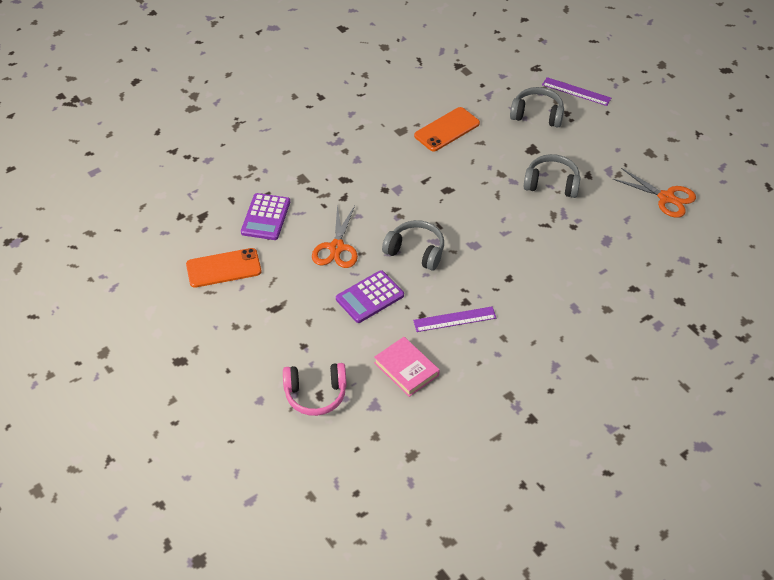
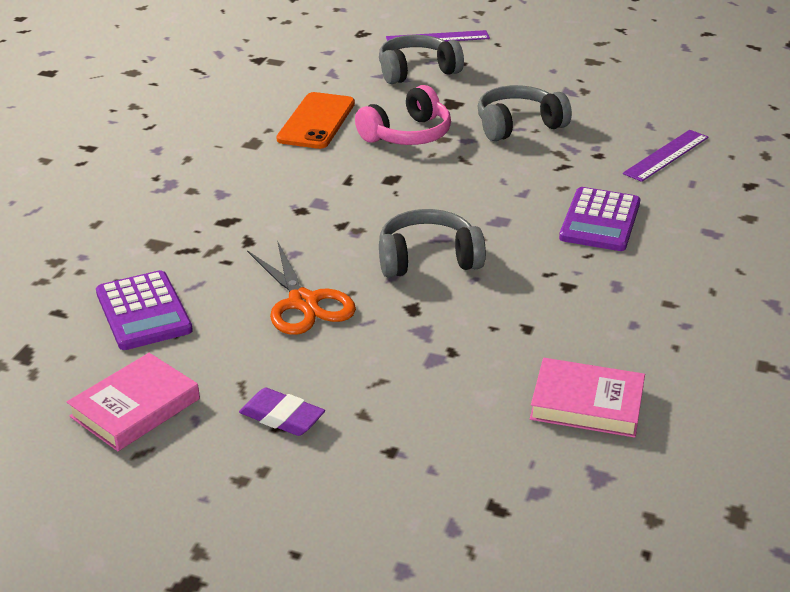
camera: 35 degrees left, 15 degrees down
orange phone [186,248,261,288] -> pink book [67,353,200,451]
pink headphones [283,363,347,416] -> pink headphones moved to [355,85,451,145]
purple calculator [336,270,404,323] -> purple calculator moved to [559,187,640,251]
purple ruler [413,306,496,332] -> purple ruler moved to [623,130,708,182]
orange scissors [613,168,696,218] -> none
none -> purple eraser [239,388,325,436]

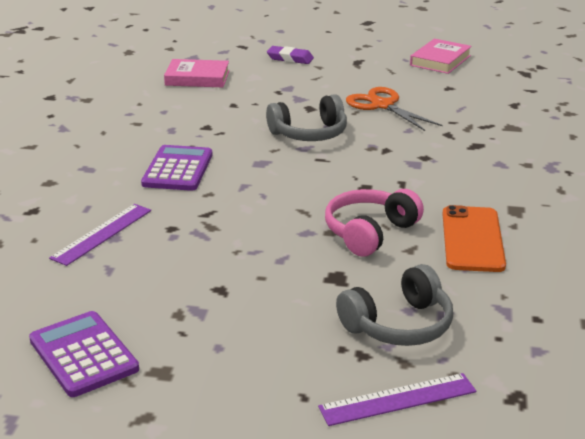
camera: 170 degrees right, 5 degrees down
purple calculator [96,270,193,350] -> purple calculator moved to [29,311,139,397]
purple eraser [239,388,325,436] -> purple eraser moved to [267,46,314,64]
grey headphones [478,85,572,141] -> none

